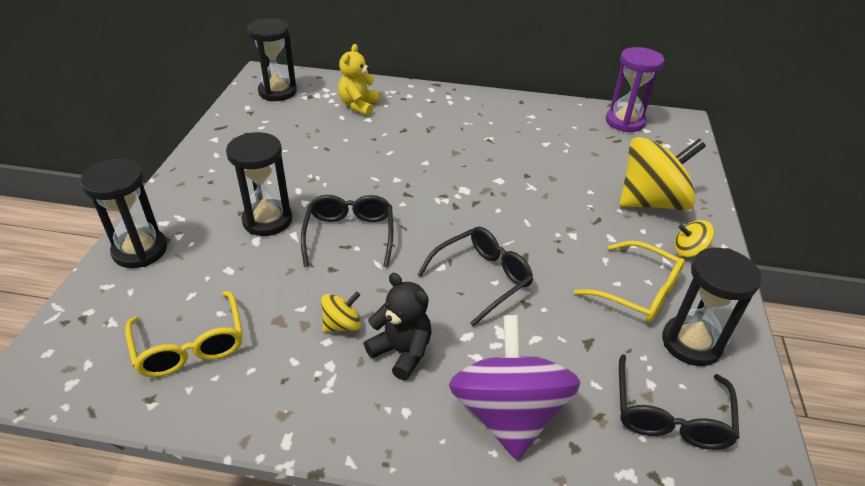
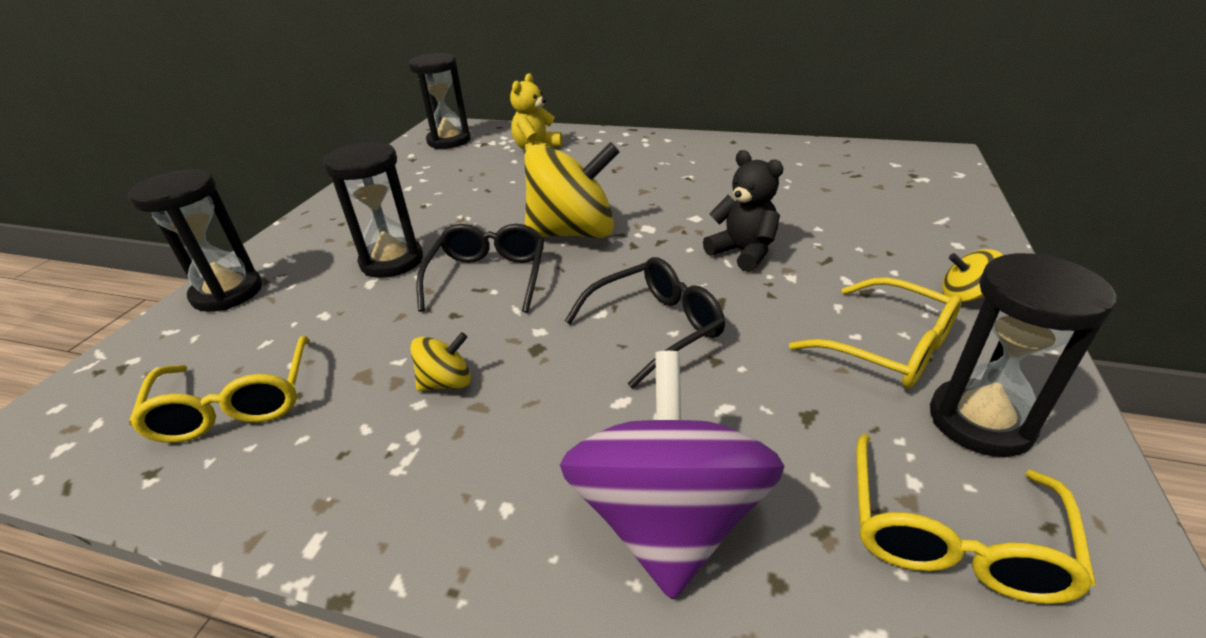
camera: 10 degrees right, 5 degrees down
black teddy bear [364,273,432,380] -> black teddy bear moved to [703,150,783,272]
purple hourglass [606,47,664,132] -> none
black glasses [619,354,739,450] -> yellow glasses [857,434,1096,604]
yellow spinning top [620,137,706,210] -> yellow spinning top moved to [524,142,620,238]

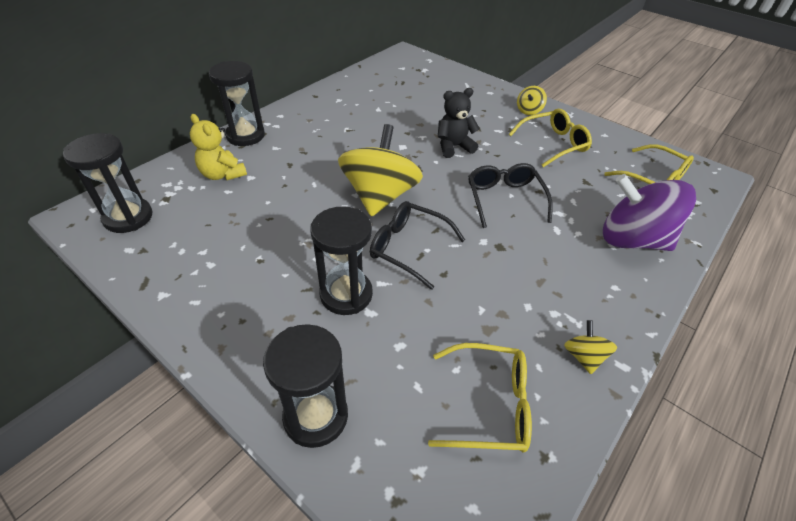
camera: 70 degrees left, 10 degrees up
yellow spinning top [410,332,471,391] -> yellow spinning top moved to [564,320,617,374]
black hourglass [930,253,1117,457] -> black hourglass moved to [209,61,265,146]

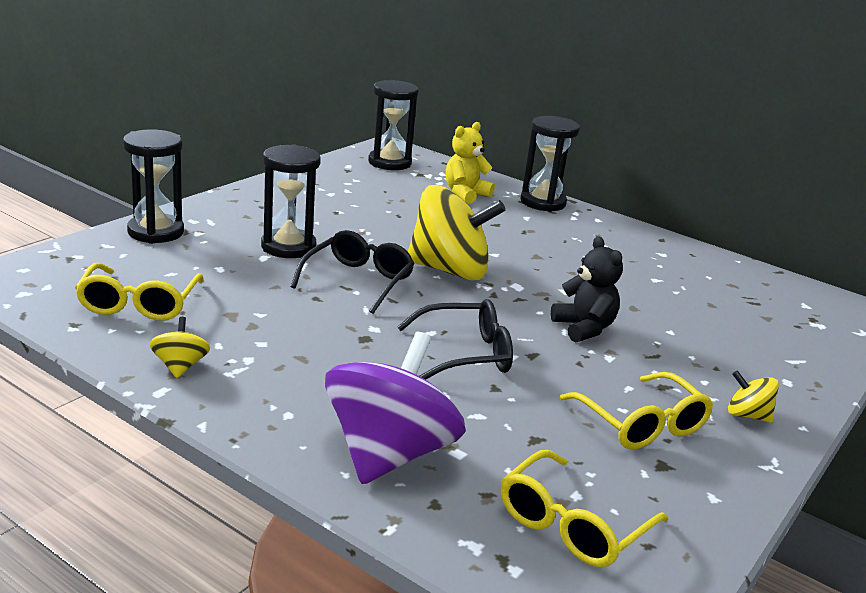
camera: 85 degrees right, 20 degrees down
yellow spinning top [564,320,617,374] -> yellow spinning top turned 90 degrees counterclockwise [149,317,210,378]

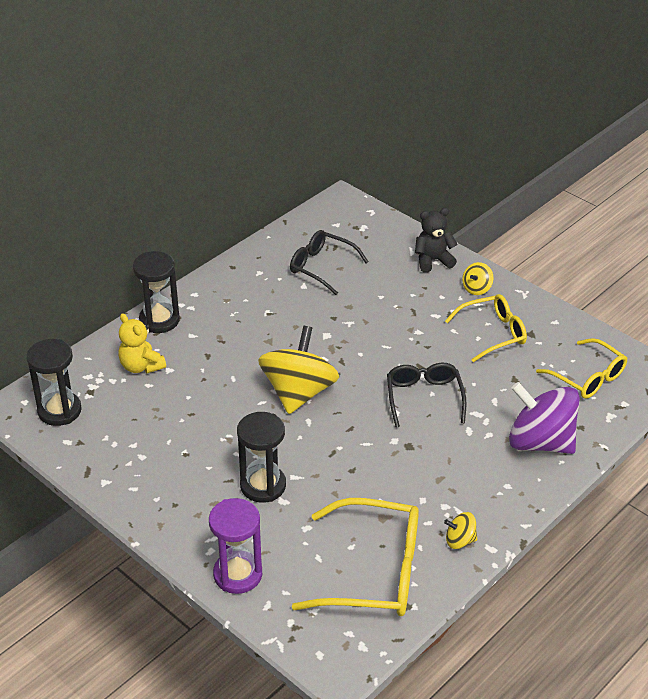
camera: 80 degrees left, 15 degrees up
yellow glasses [75,263,204,321] -> yellow glasses [292,498,419,616], size x1.57
black hourglass [123,129,184,244] -> purple hourglass [209,498,262,594]
black glasses [291,230,414,314] -> black glasses moved to [290,230,368,295]
black teddy bear [551,236,623,343] -> black teddy bear moved to [415,208,458,273]

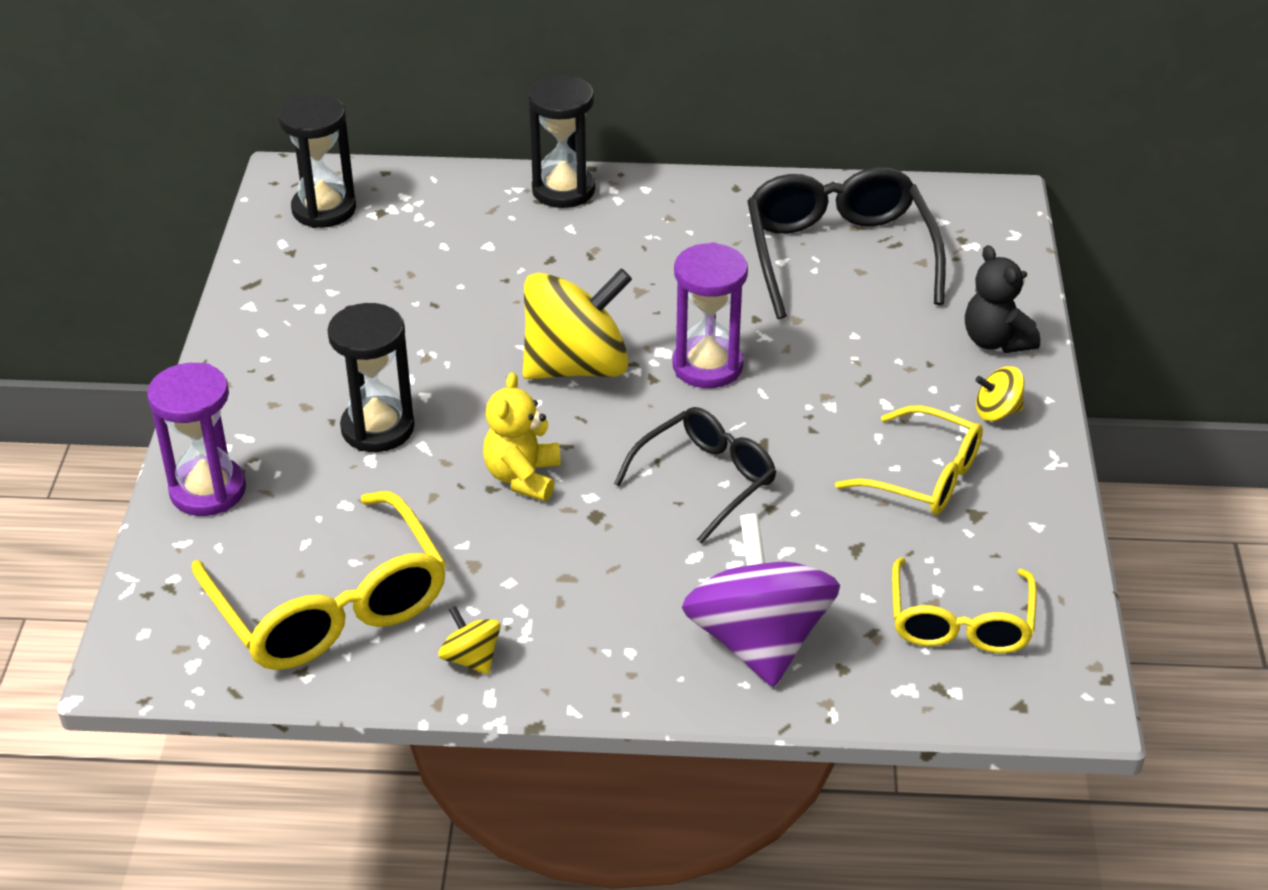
camera: 50 degrees right, 0 degrees up
yellow teddy bear [118,313,166,373] -> yellow teddy bear moved to [483,372,561,501]
black glasses [290,230,368,295] -> black glasses [747,167,946,319], size x1.57
black teddy bear [415,208,458,273] -> black teddy bear turned 150 degrees counterclockwise [965,245,1040,353]
none -> purple hourglass [672,242,748,388]

